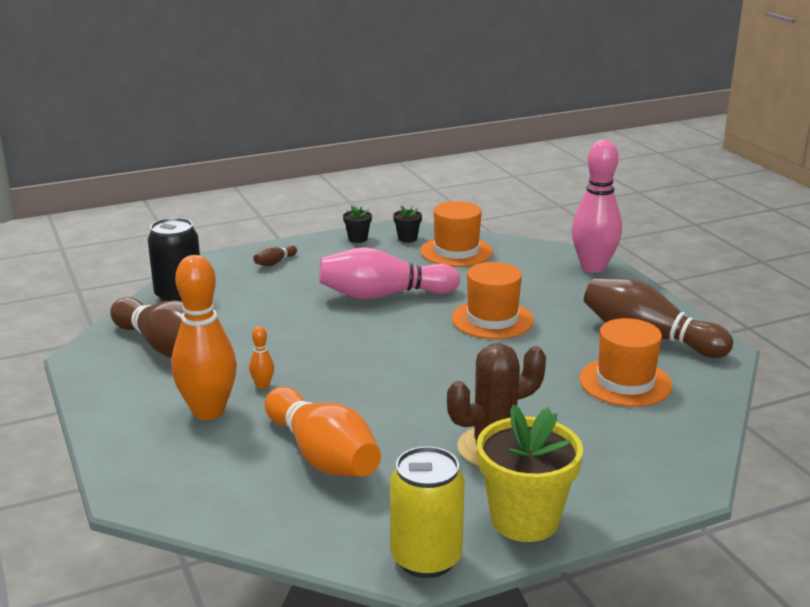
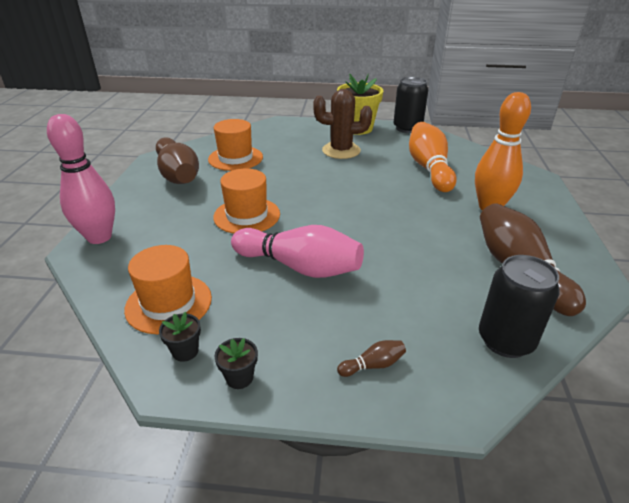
camera: 150 degrees left, 10 degrees up
orange bowling pin [249,326,274,389] -> none
yellow can [390,446,465,578] -> black can [394,77,428,133]

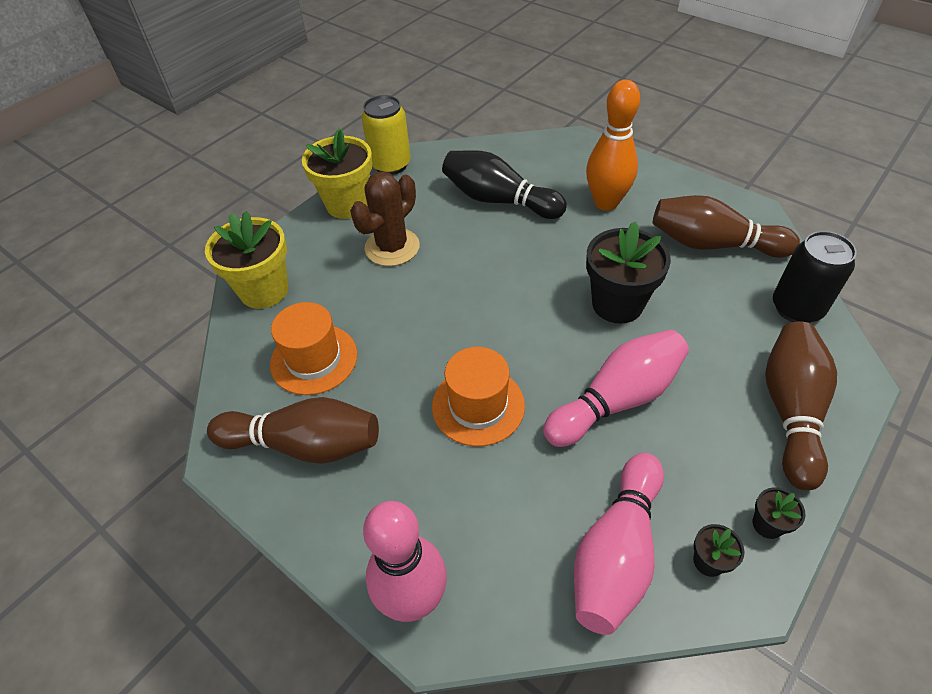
camera: 55 degrees left, 15 degrees up
orange hat [124,245,212,334] -> pink bowling pin [574,453,664,635]
brown bowling pin [337,340,406,377] -> brown bowling pin [765,322,837,490], size x2.46
black can [394,77,428,133] -> yellow can [361,95,411,175]
orange bowling pin [409,122,456,192] -> black bowling pin [442,150,567,219]
none -> yellow flower pot [205,211,288,309]
none -> black flower pot [586,221,671,324]

